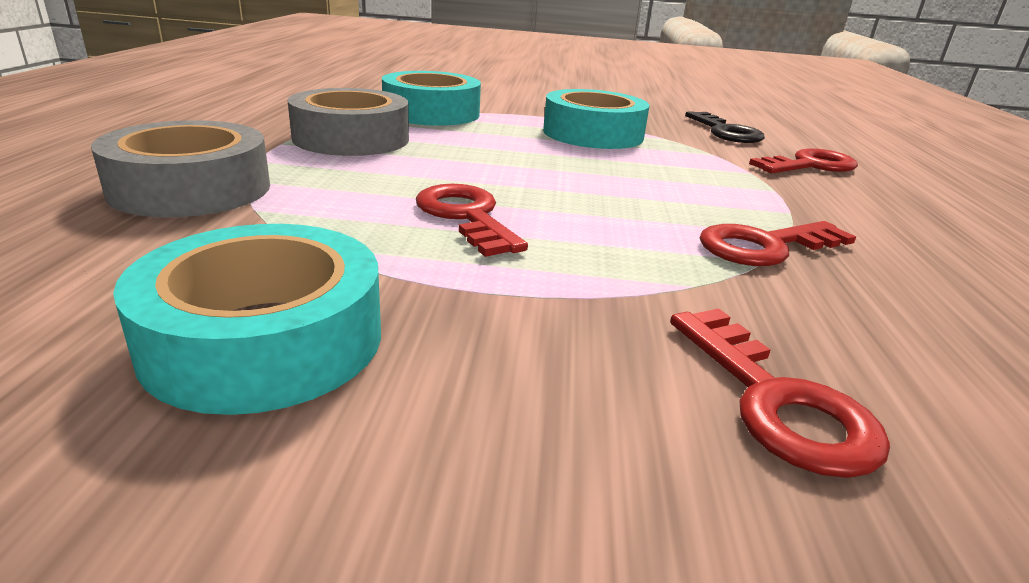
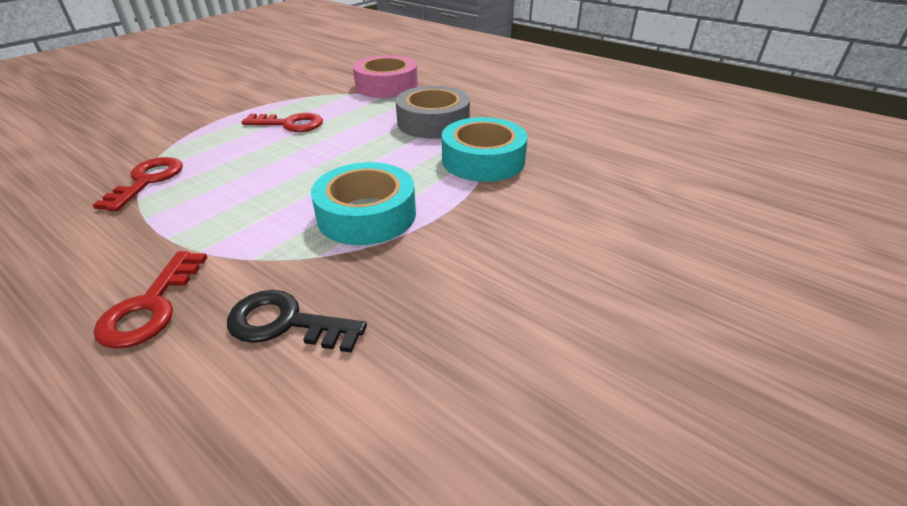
camera: 125 degrees right, 10 degrees up
grey tape [91,120,270,217] -> pink tape [353,55,418,98]
turquoise tape [113,224,381,415] -> none
red key [670,308,890,478] -> none

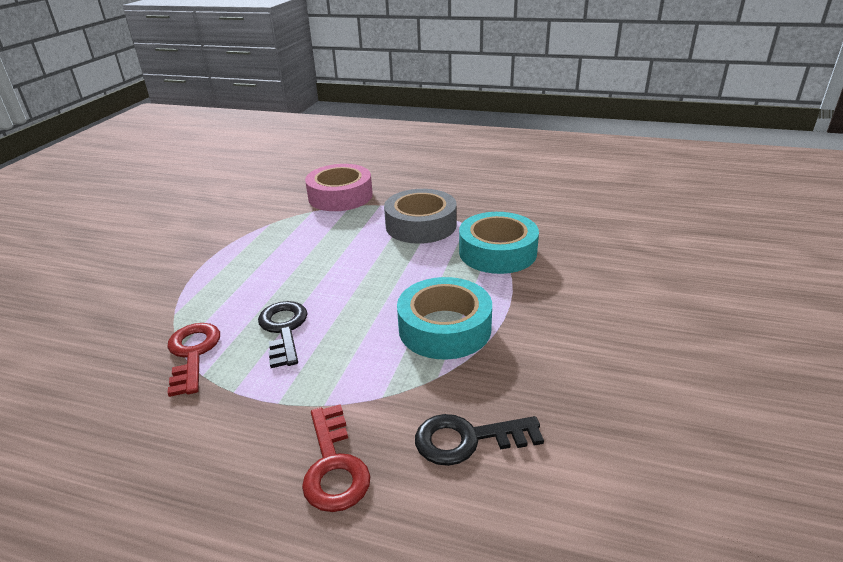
camera: 20 degrees left, 5 degrees down
red key [241,113,323,132] -> none
none -> black key [258,301,307,368]

